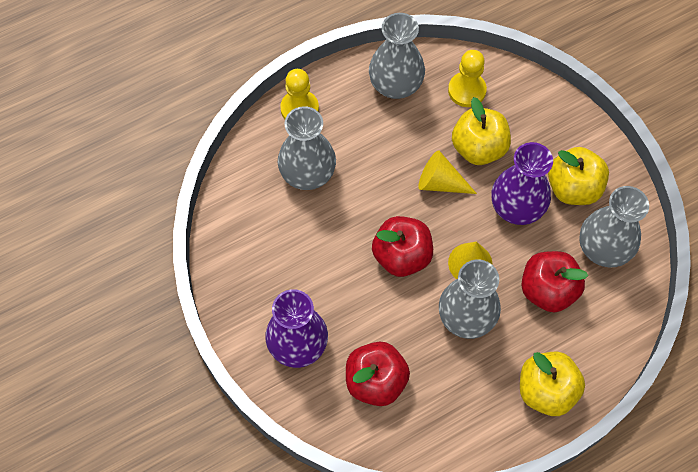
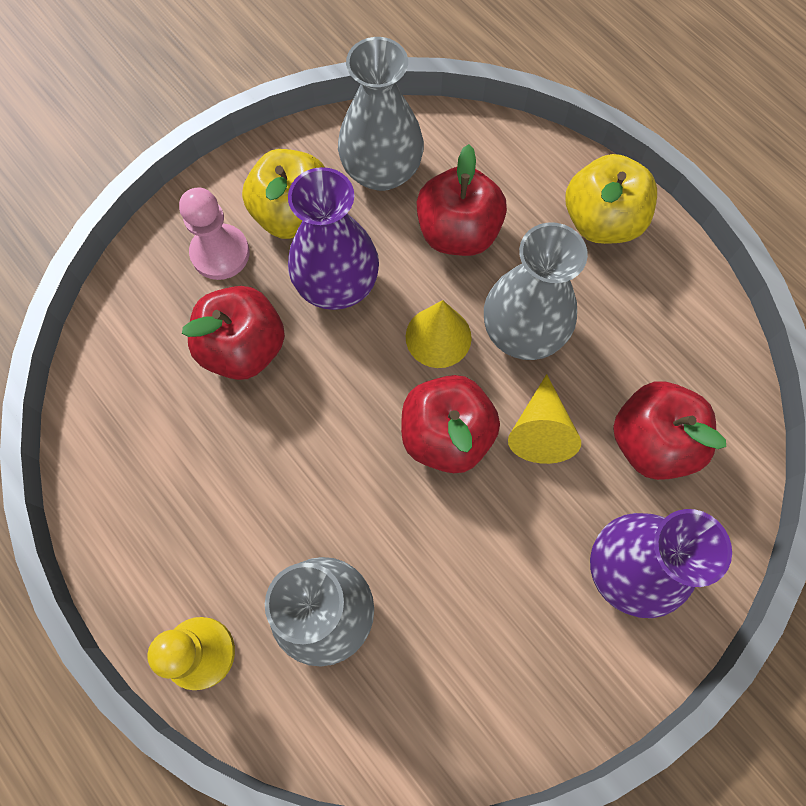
camera: 100 degrees left, 5 degrees up
grey vase [369,13,425,99] -> none
yellow cone [418,150,477,194] -> yellow cone moved to [508,374,581,464]
yellow pawn [448,50,487,107] -> none
yellow apple [452,97,511,165] -> red apple [182,286,285,380]
none -> pink pawn [179,187,250,280]

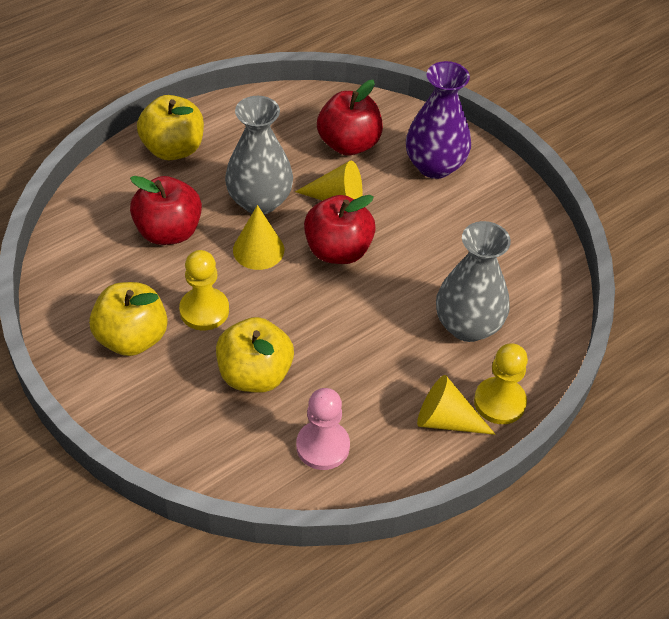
camera: 90 degrees left, 20 degrees down
pink pawn [179,187,250,280] -> pink pawn moved to [296,388,350,470]
red apple [182,286,285,380] -> yellow apple [216,317,294,393]
purple vase [288,167,379,310] -> yellow pawn [179,250,229,330]
grey vase [338,37,424,191] -> none
none -> yellow cone [417,375,496,435]

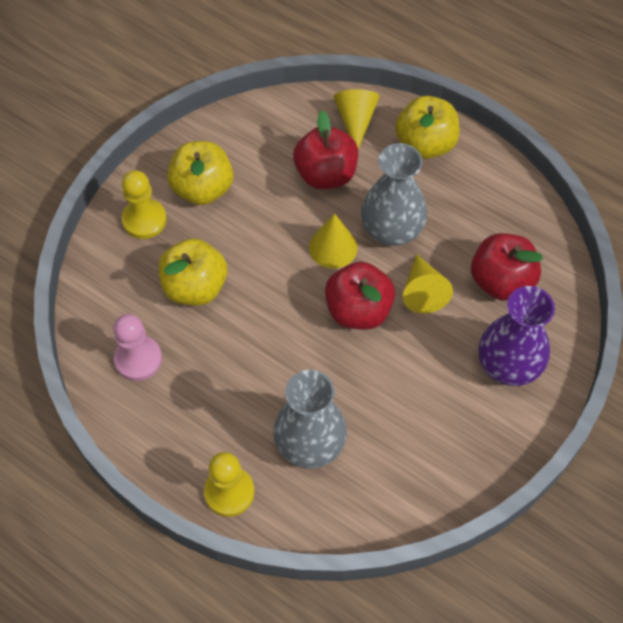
camera: 75 degrees right, 10 degrees up
yellow pawn [179,250,229,330] -> yellow pawn moved to [122,170,167,239]
yellow cone [417,375,496,435] -> yellow cone moved to [334,89,380,149]

